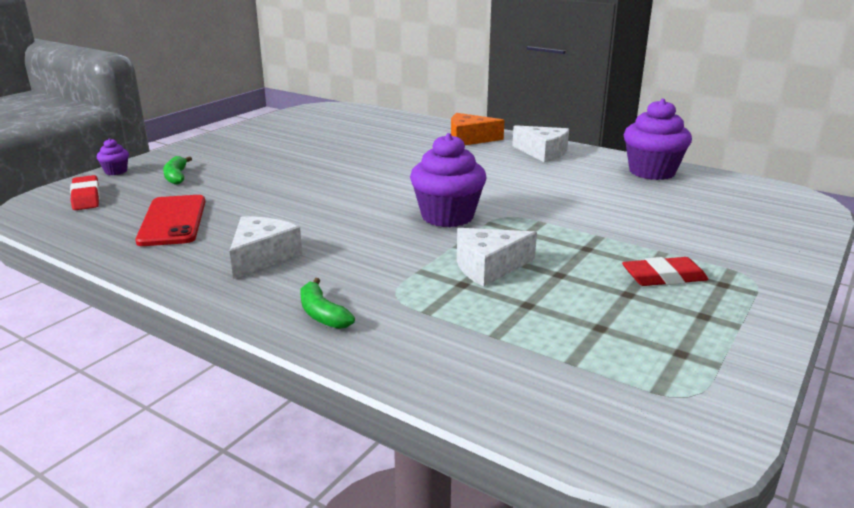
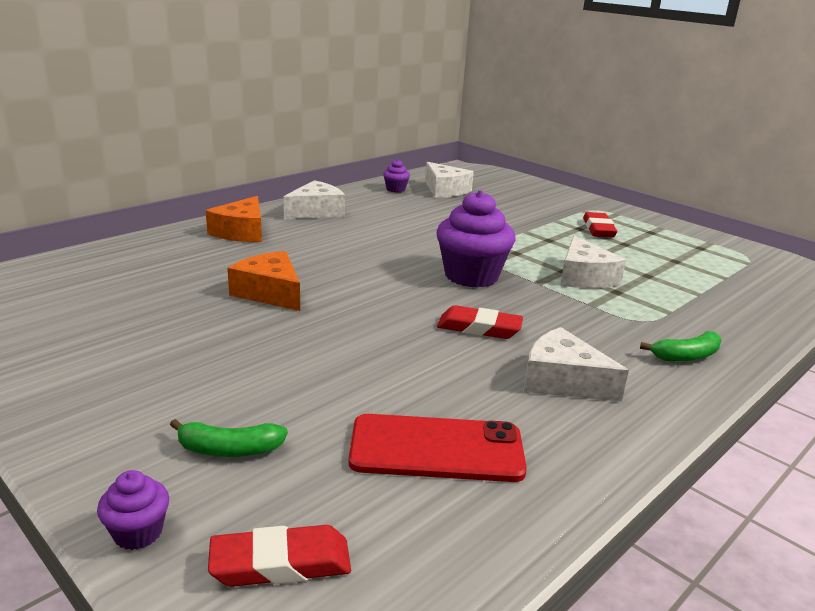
camera: 80 degrees left, 0 degrees up
purple cupcake [624,99,692,180] -> purple cupcake [383,159,410,193], size x0.47
none -> orange cheese [227,251,300,311]
none -> white cheese [425,162,474,198]
none -> red eraser [437,305,523,339]

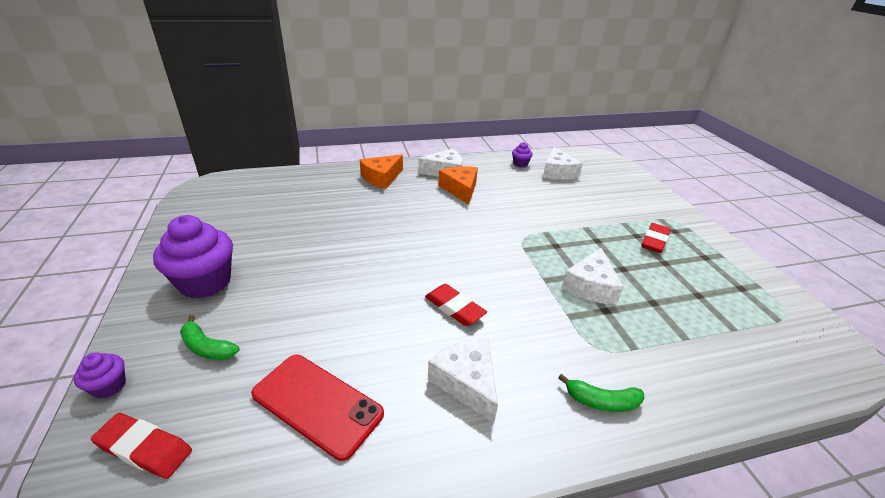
camera: 30 degrees right, 10 degrees up
orange cheese [227,251,300,311] -> orange cheese moved to [438,166,478,205]
purple cupcake [437,190,516,287] -> purple cupcake moved to [153,215,233,298]

